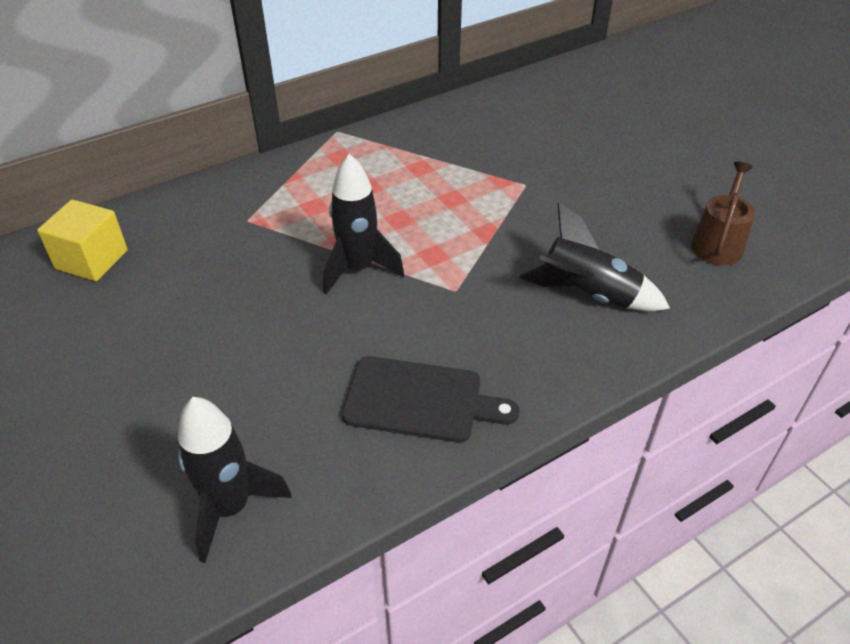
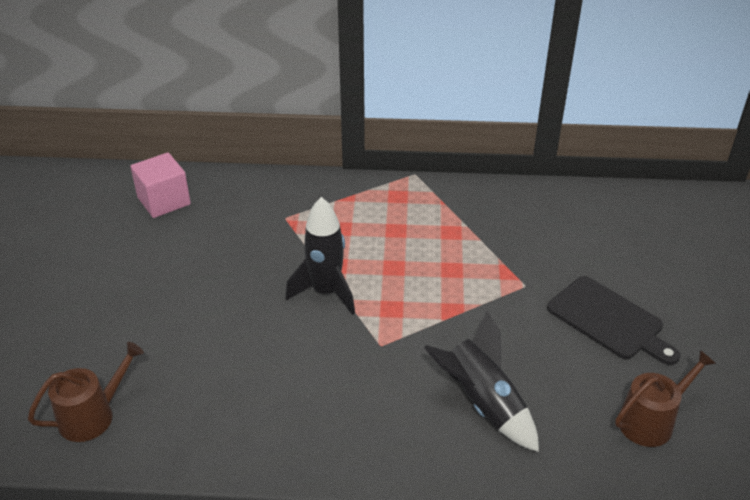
camera: 35 degrees right, 5 degrees down
yellow cube [37,199,128,281] -> pink cube [130,153,191,218]
black rocket [178,397,292,563] -> brown watering can [28,342,144,442]
black cutting board [342,356,519,443] -> black cutting board moved to [547,276,680,365]

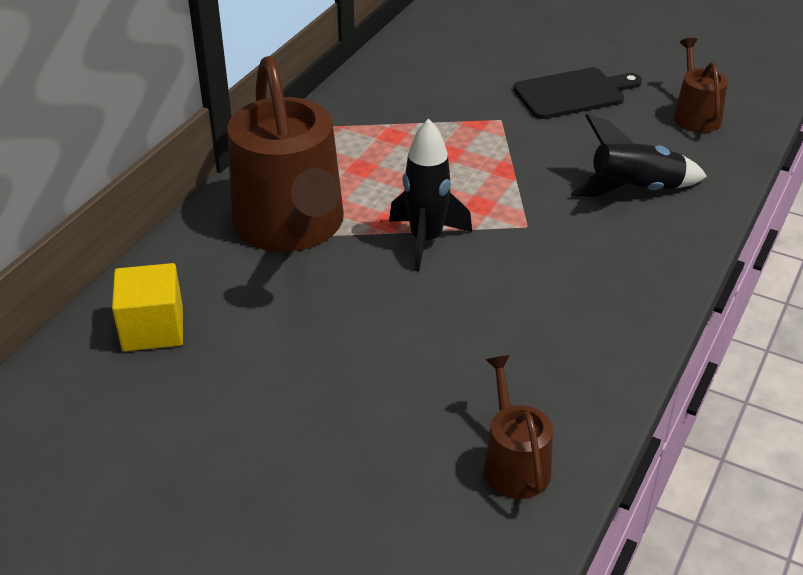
camera: 65 degrees left, 0 degrees up
pink cube [130,153,191,218] -> yellow cube [112,263,183,351]
none -> brown watering can [227,56,344,252]

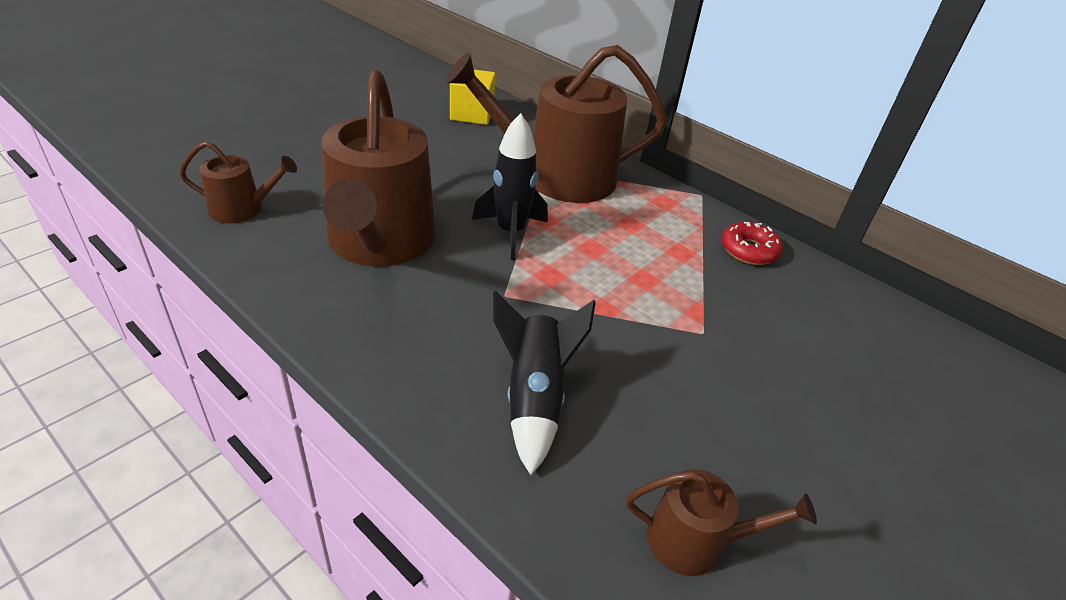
camera: 100 degrees right, 0 degrees up
black cutting board [513,68,642,119] -> none
none -> brown watering can [321,70,436,267]
none -> red donut [722,222,783,265]

